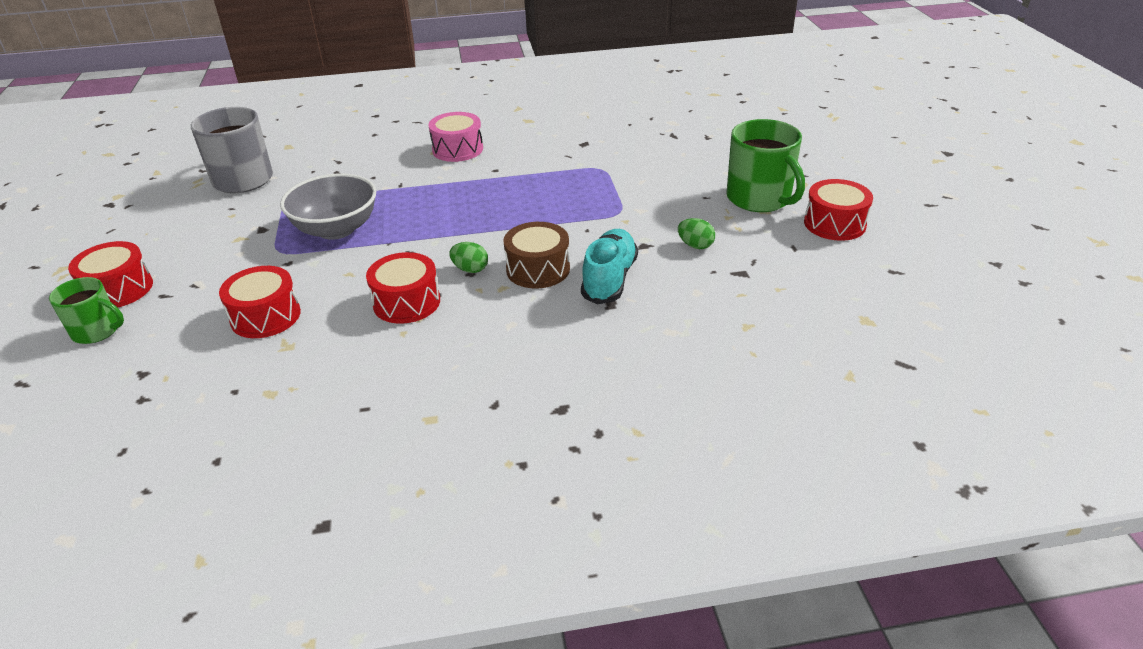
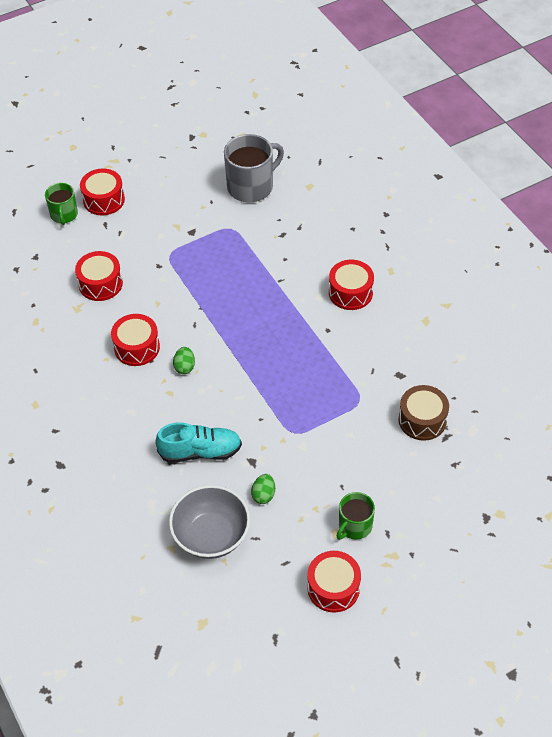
camera: 70 degrees right, 15 degrees up
grey bowl [280,174,376,240] -> grey bowl moved to [169,485,250,559]
pink drum [428,112,483,162] -> red drum [329,260,374,310]
brown drum [503,222,570,288] -> brown drum moved to [399,385,449,441]
green mug [726,119,805,212] -> green mug [337,492,375,540], size x0.60

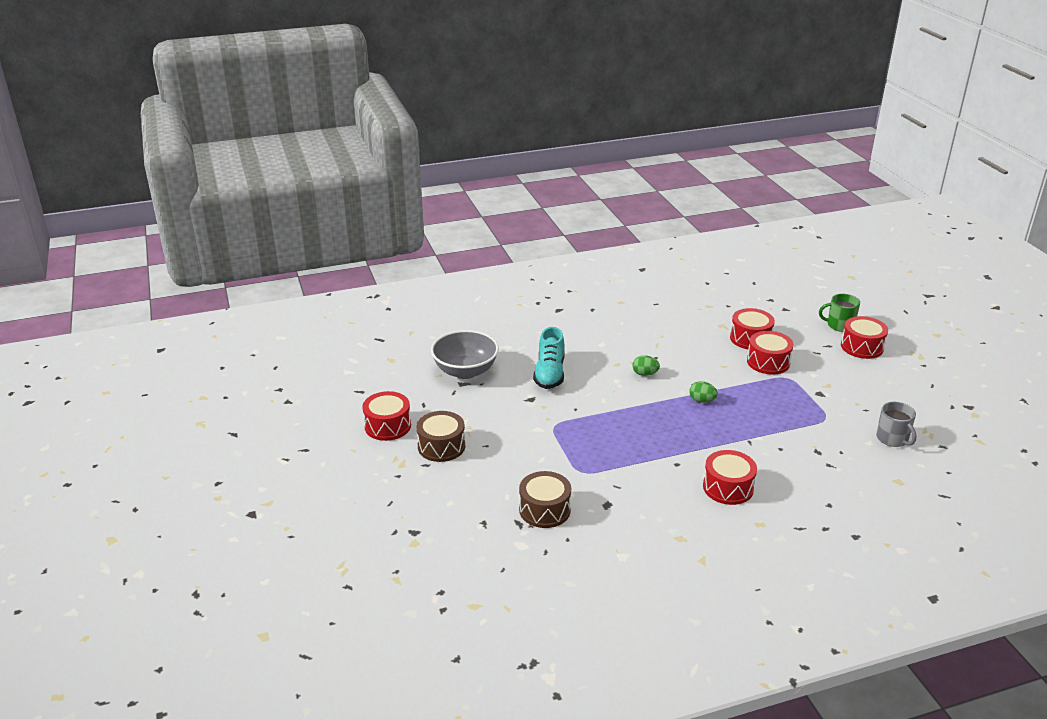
camera: 100 degrees right, 20 degrees down
red drum [111,314,160,366] -> red drum moved to [747,331,794,374]
grey mug [224,134,284,202] -> grey mug [876,402,916,447], size x0.60
green egg [251,474,275,504] -> green egg moved to [689,381,718,403]
green mug [337,492,375,540] -> brown drum [416,411,465,462]

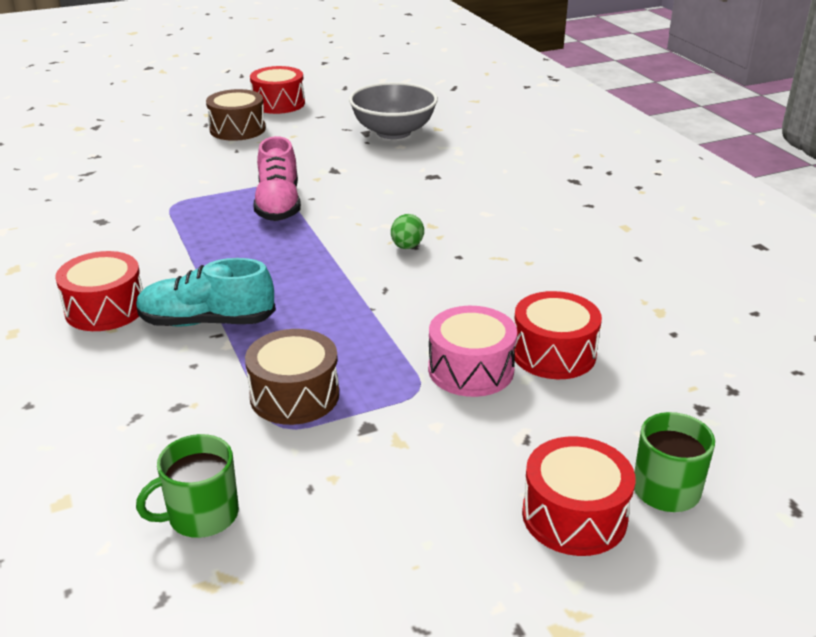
camera: 85 degrees right, 0 degrees up
brown drum [519,471,571,528] -> brown drum moved to [245,329,339,425]
turquoise shoe [533,327,565,389] -> turquoise shoe moved to [136,258,276,327]
green egg [689,381,718,403] -> none
red drum [747,331,794,374] -> pink drum [428,306,517,397]
grey mug [876,402,916,447] -> green mug [136,434,239,538]
none -> pink shoe [253,136,301,221]

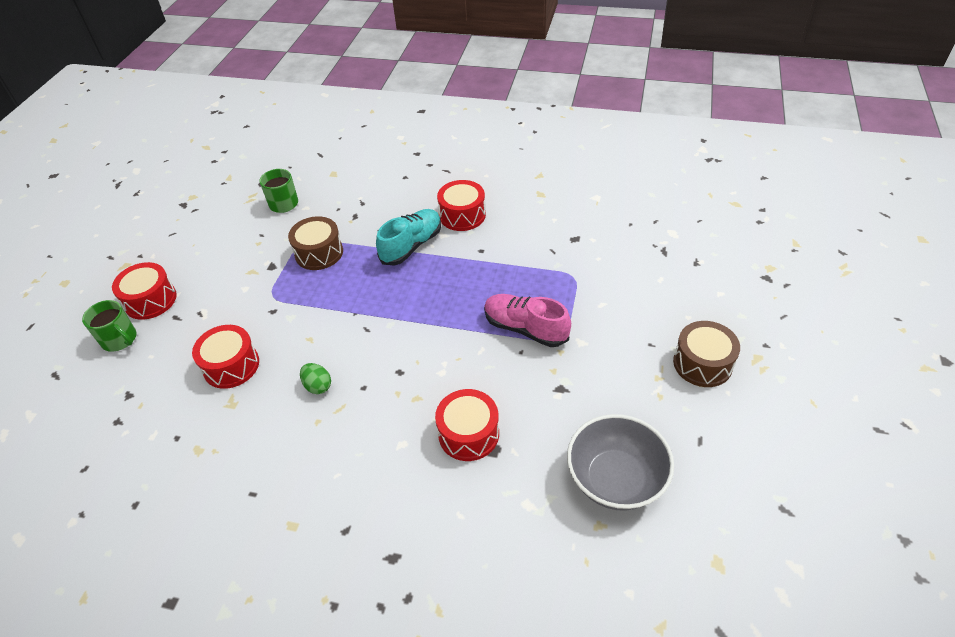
camera: 130 degrees right, 15 degrees up
red drum [250,66,305,114] -> red drum moved to [435,389,499,461]
green egg [391,214,424,249] -> green egg moved to [300,363,331,394]
pink drum [428,306,517,397] -> none

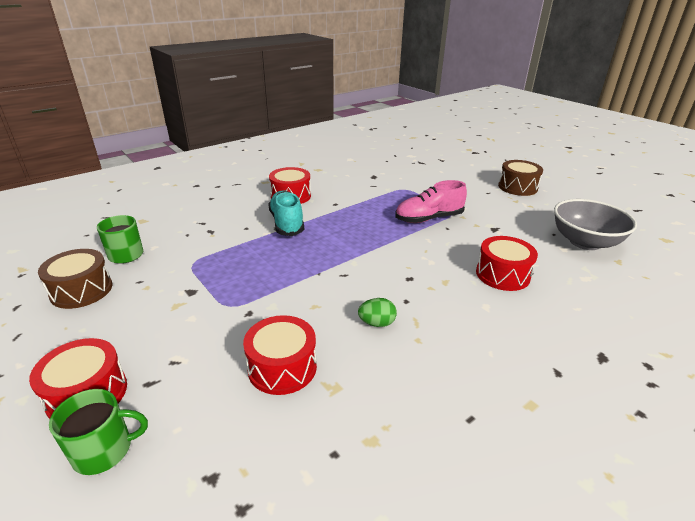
camera: 55 degrees left, 15 degrees down
brown drum [288,216,343,270] -> brown drum moved to [38,249,112,309]

